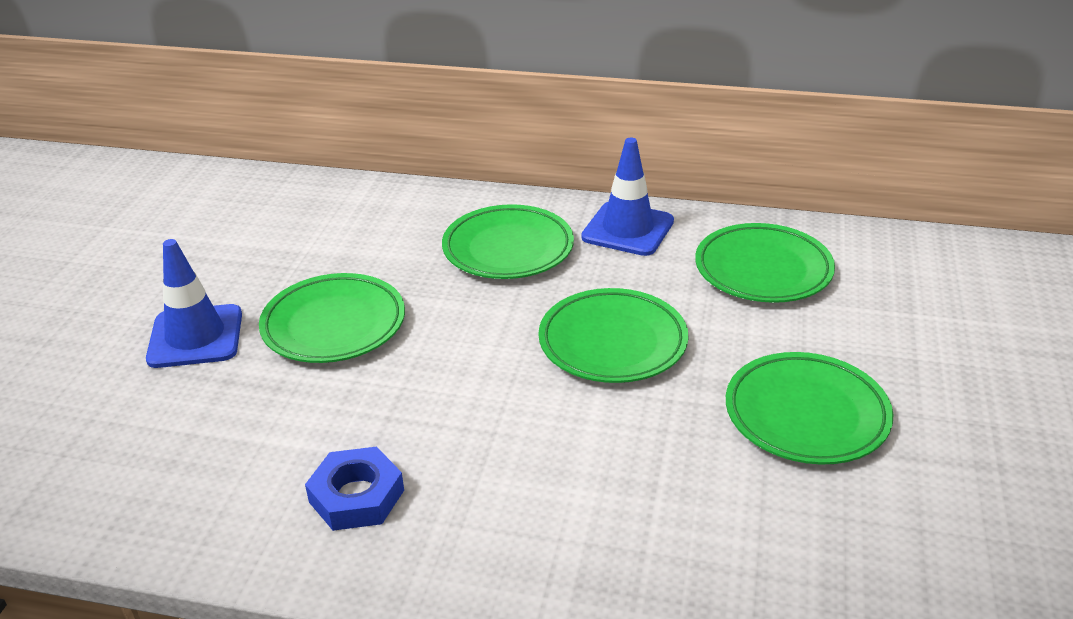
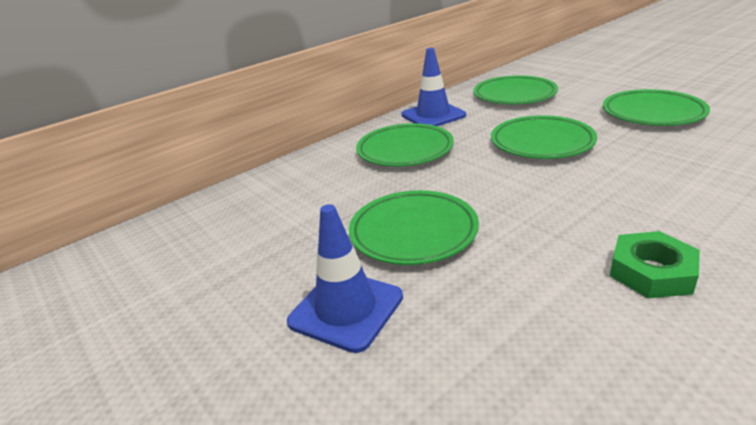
camera: 50 degrees left, 5 degrees down
blue nut [305,447,404,531] -> green nut [610,231,700,298]

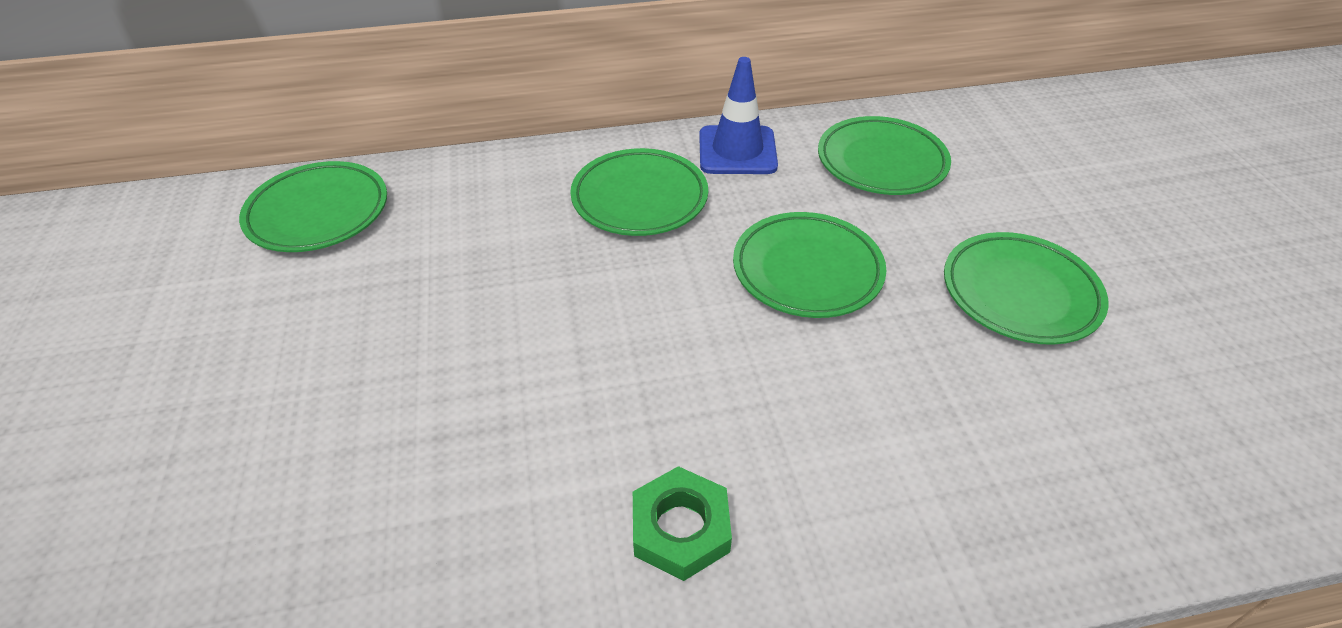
camera: 25 degrees right, 15 degrees up
blue traffic cone [287,204,403,353] -> none
green plate [349,190,479,265] -> green plate moved to [239,161,387,252]

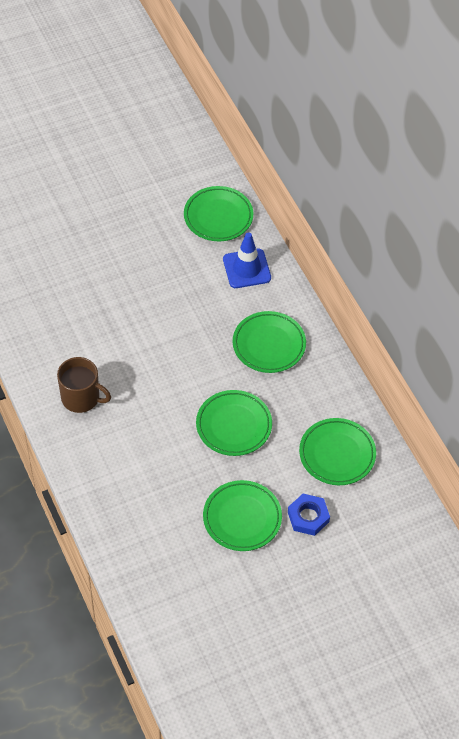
camera: 75 degrees right, 10 degrees up
green nut [633,466,732,581] -> brown mug [57,357,111,413]
blue traffic cone [699,57,778,174] -> blue traffic cone moved to [223,232,271,288]
none -> blue nut [288,494,330,536]

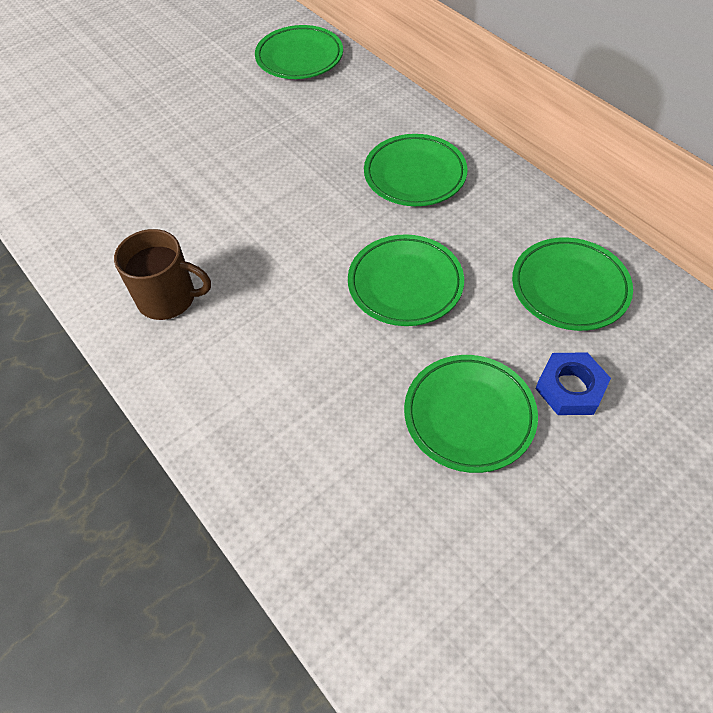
camera: 10 degrees left, 0 degrees up
blue traffic cone [223,232,271,288] -> none

